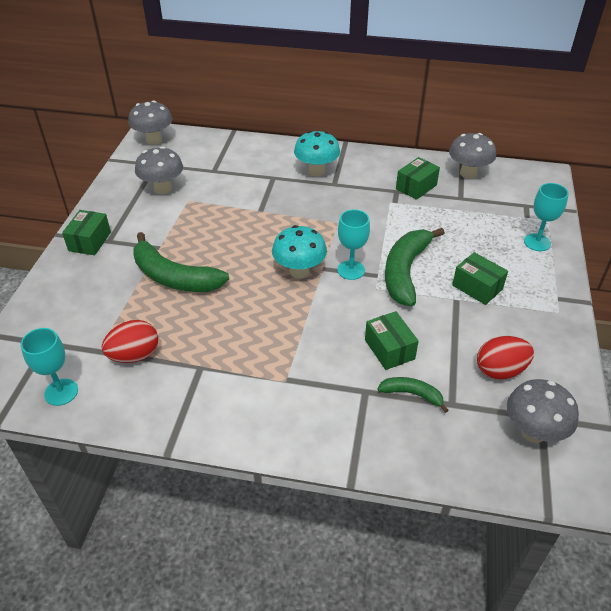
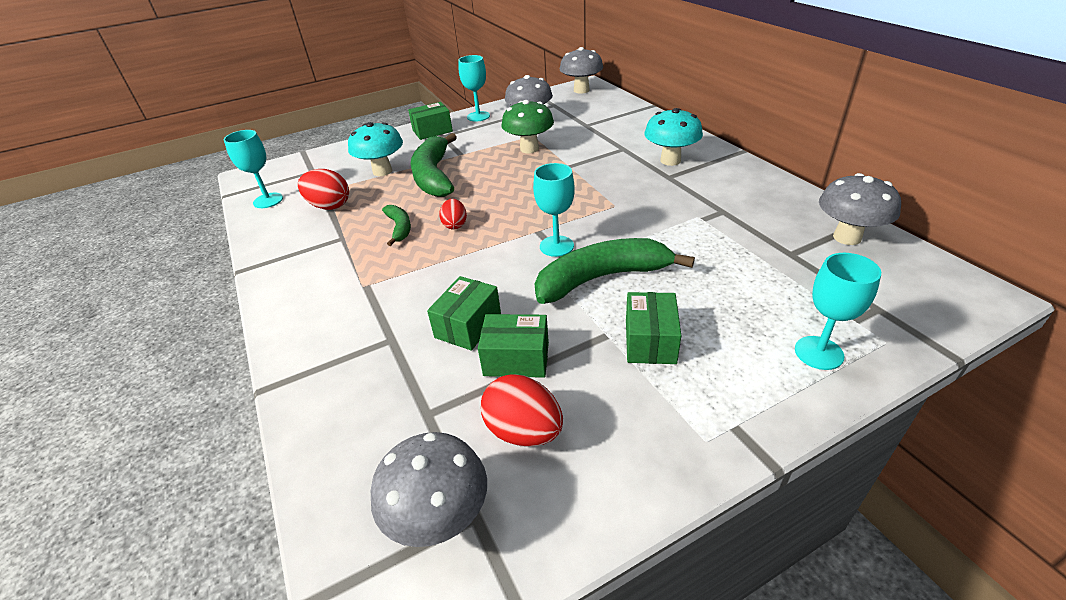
camera: 55 degrees right, 5 degrees down
turquoise mushroom [272,225,327,278] -> turquoise mushroom moved to [348,122,403,176]
green banana [377,377,449,413] -> green banana moved to [382,205,411,246]
green box [396,157,440,200] -> green box moved to [478,314,549,378]
none -> red egg [439,199,467,229]
none -> turquoise goblet [458,55,490,122]
none -> green mushroom [501,100,554,153]

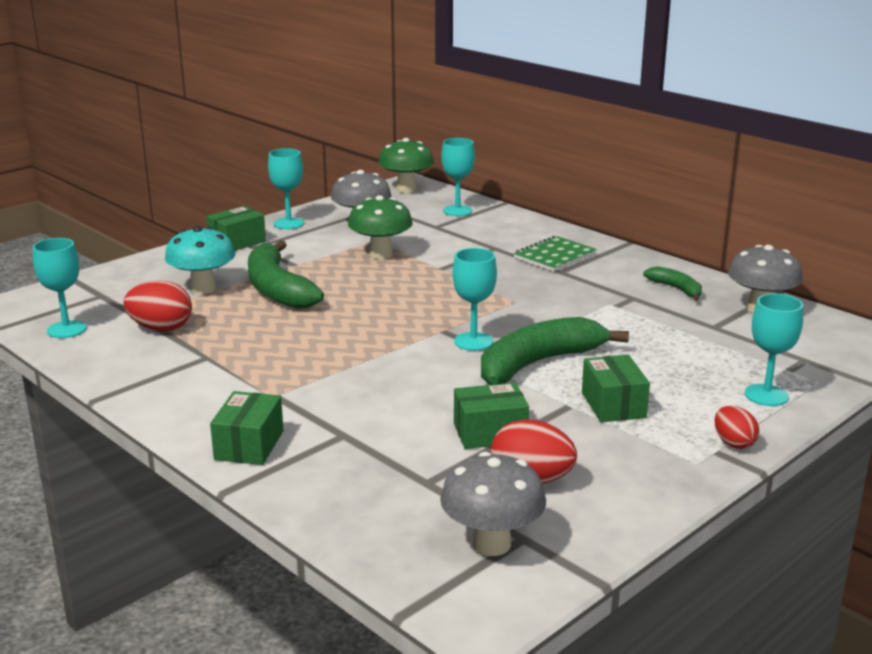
camera: 20 degrees left, 15 degrees down
green banana [382,205,411,246] -> green banana moved to [643,266,702,301]
green box [427,276,501,351] -> green box moved to [210,391,284,465]
red egg [439,199,467,229] -> red egg moved to [715,406,759,449]
grey mushroom [560,47,603,94] -> green mushroom [378,138,434,193]
turquoise mushroom [644,108,703,166] -> green notebook [513,236,597,272]
none -> turquoise goblet [441,138,475,216]

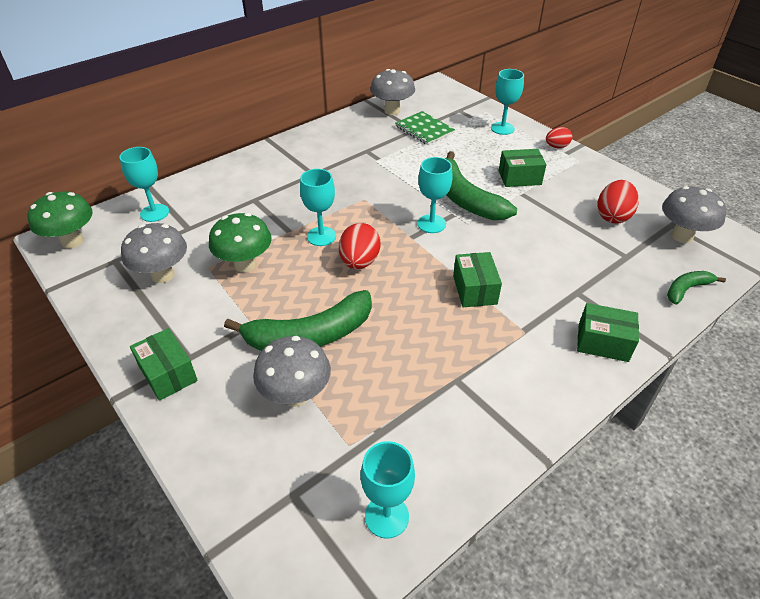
camera: 85 degrees left, 20 degrees up
red egg [123,281,192,331] -> red egg moved to [339,223,380,269]
turquoise mushroom [165,226,235,294] -> grey mushroom [253,336,331,407]
turquoise goblet [268,148,304,229] -> turquoise goblet moved to [300,169,336,246]
green box [454,382,529,449] -> green box moved to [453,252,502,307]
green notebook [513,236,597,272] -> green notebook moved to [395,111,455,145]
green banana [643,266,702,301] -> green banana moved to [667,271,726,305]

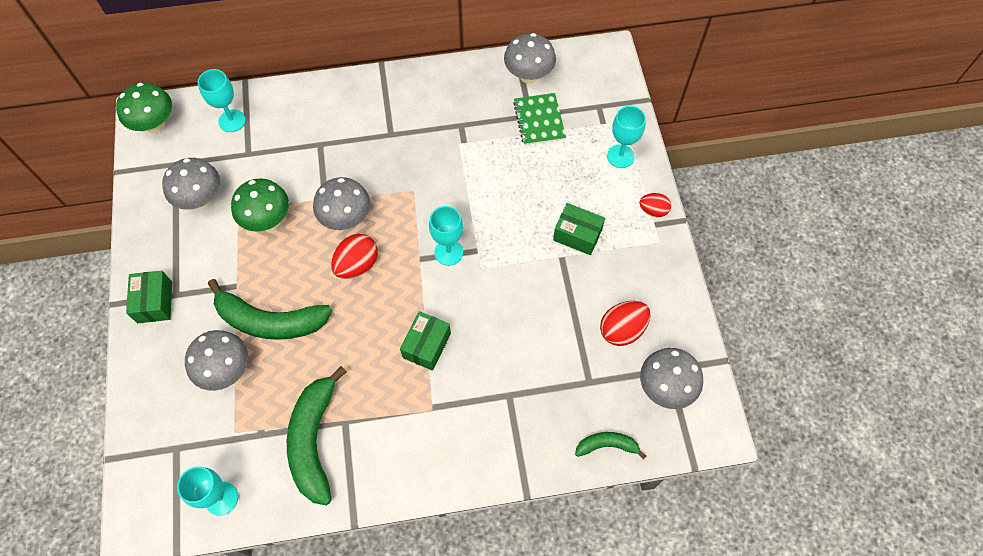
camera: 30 degrees right, 20 degrees up
turquoise goblet [300,169,336,246] -> grey mushroom [313,177,370,230]
green banana [445,151,517,220] -> green banana moved to [287,366,347,506]
green box [577,303,639,362] -> none

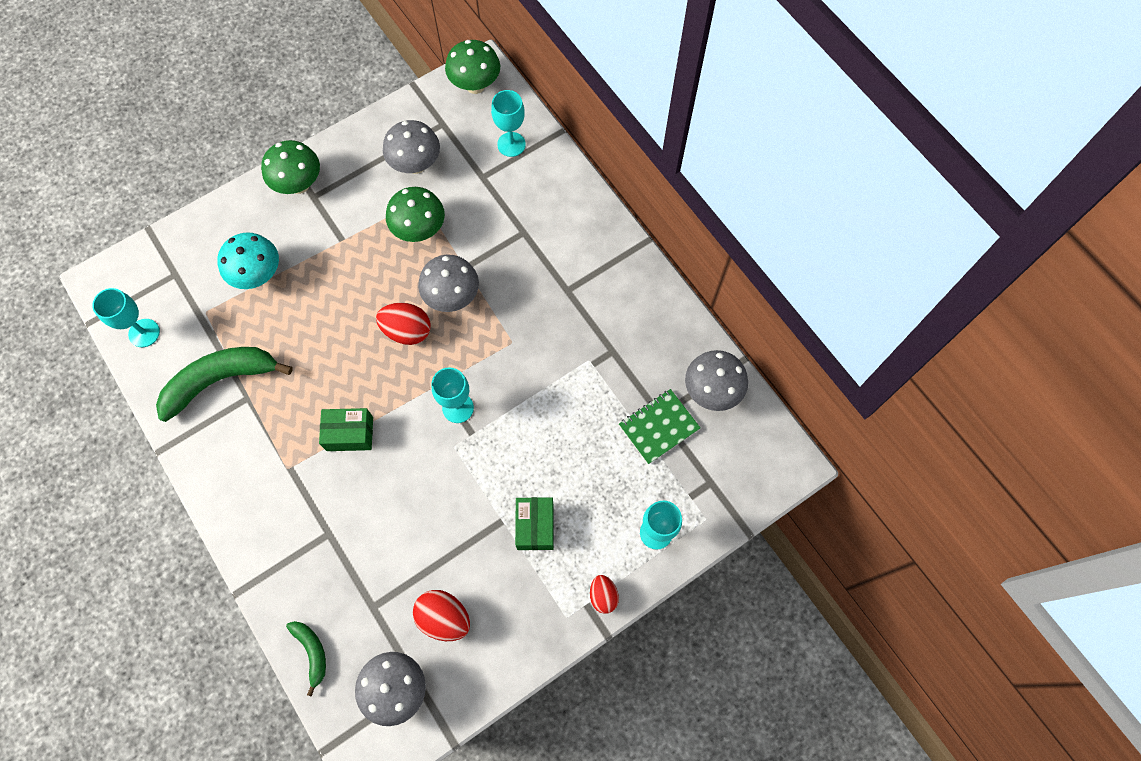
camera: 65 degrees right, 5 degrees up
green box [126,271,172,323] -> green mushroom [261,140,320,194]
grey mushroom [185,330,248,391] -> turquoise mushroom [217,232,279,289]
green banana [208,279,332,340] -> none

